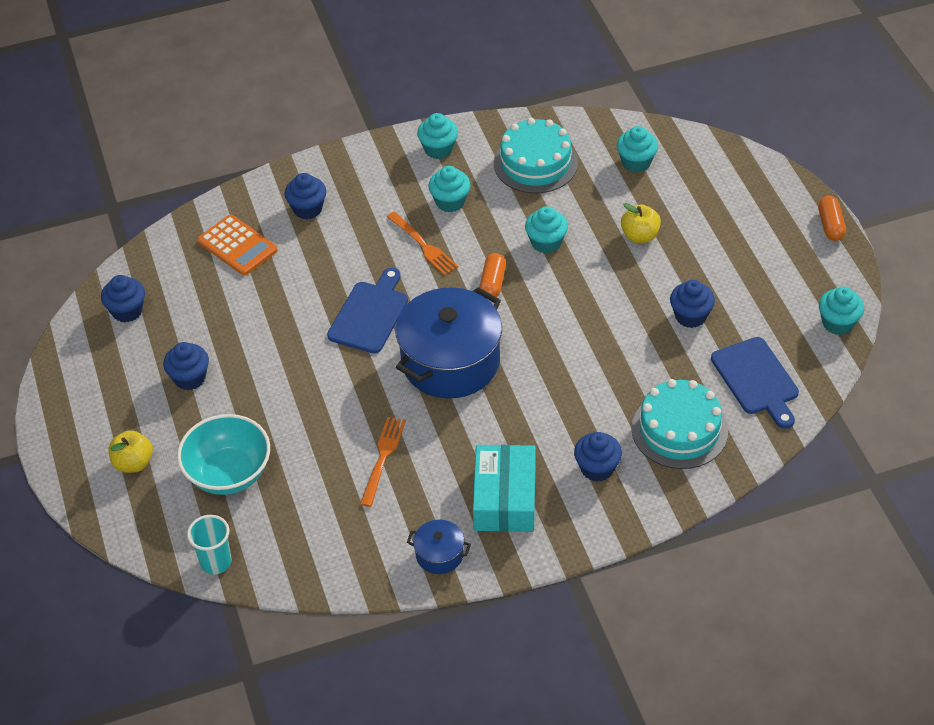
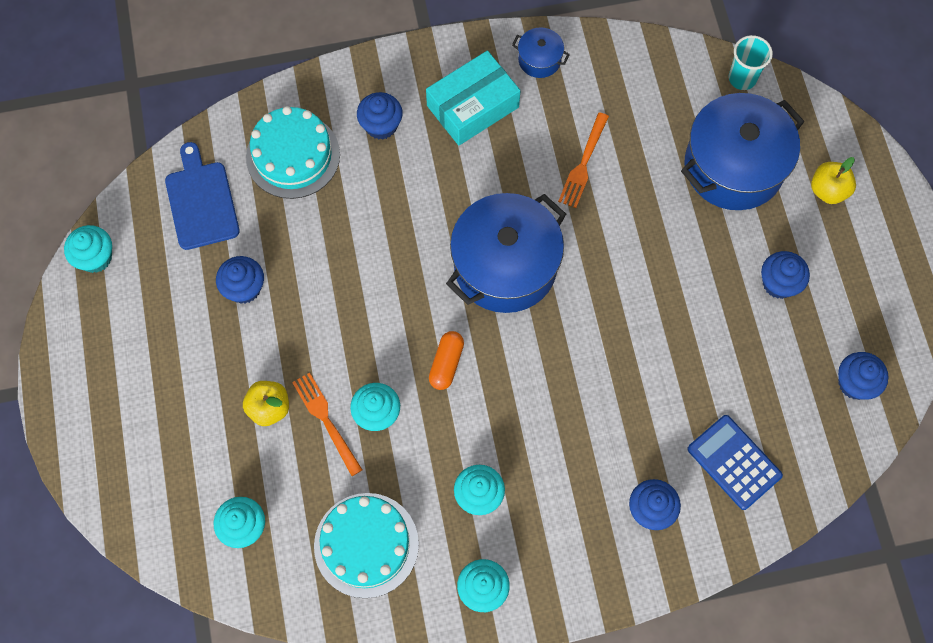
camera: 175 degrees left, 20 degrees up
turquoise bowl [177,414,270,495] -> blue pot [681,93,805,210]
orange calculator [198,215,278,276] -> blue calculator [687,415,783,510]
blue cutting board [327,268,408,354] -> none
orange fork [387,212,458,276] -> orange fork moved to [292,373,362,476]
turquoise box [473,445,535,532] -> turquoise box turned 45 degrees clockwise [426,51,521,146]
orange capsule [818,196,846,241] -> none

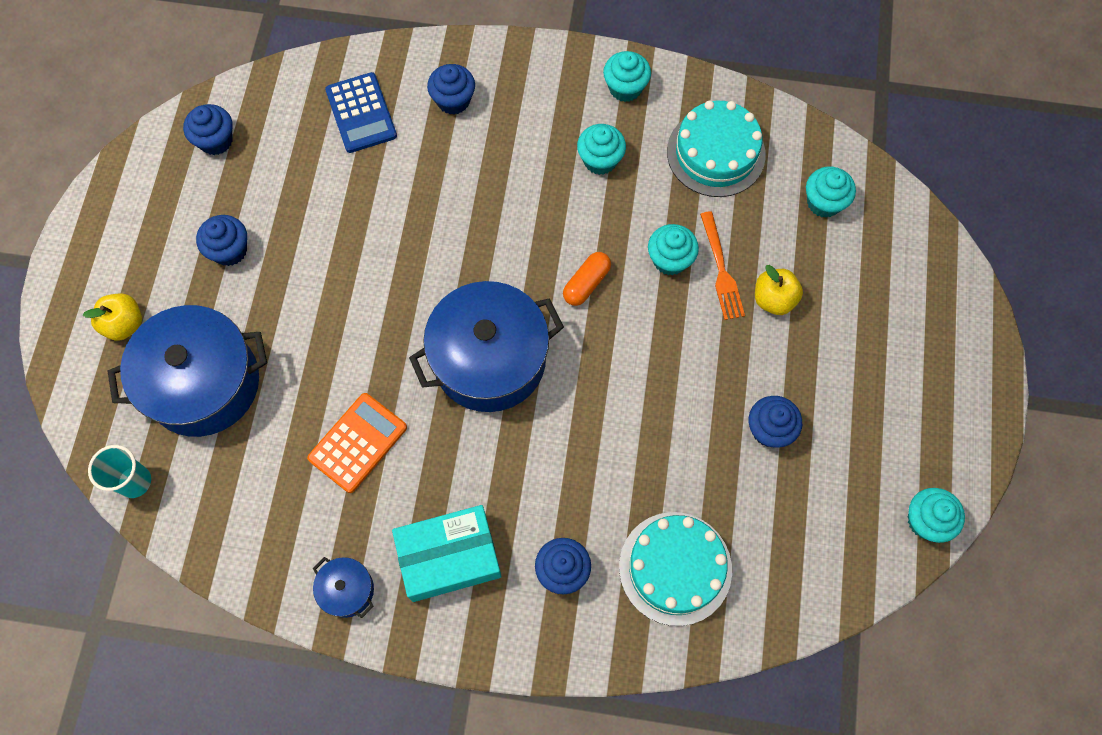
camera: 160 degrees left, 0 degrees up
blue cutting board [165,142,240,250] -> none
orange fork [558,112,609,208] -> orange calculator [307,393,407,493]

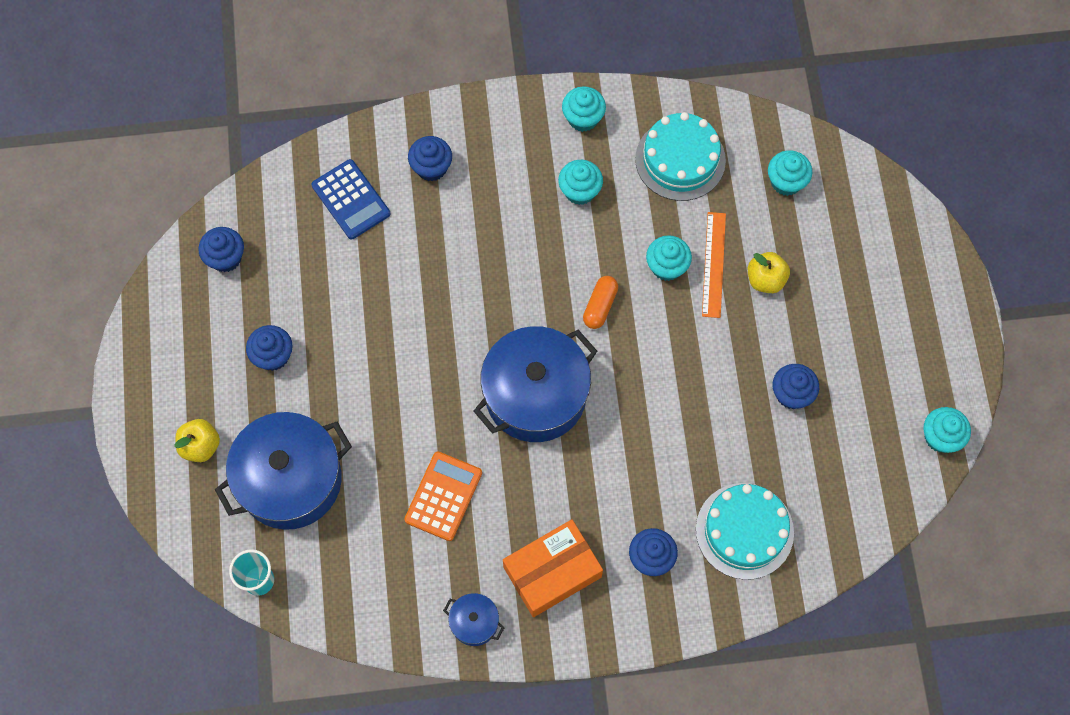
camera: 15 degrees left, 0 degrees up
turquoise box [392,505,501,602] -> orange box [503,520,603,617]
orange fork [700,211,745,320] -> orange ruler [702,212,726,318]

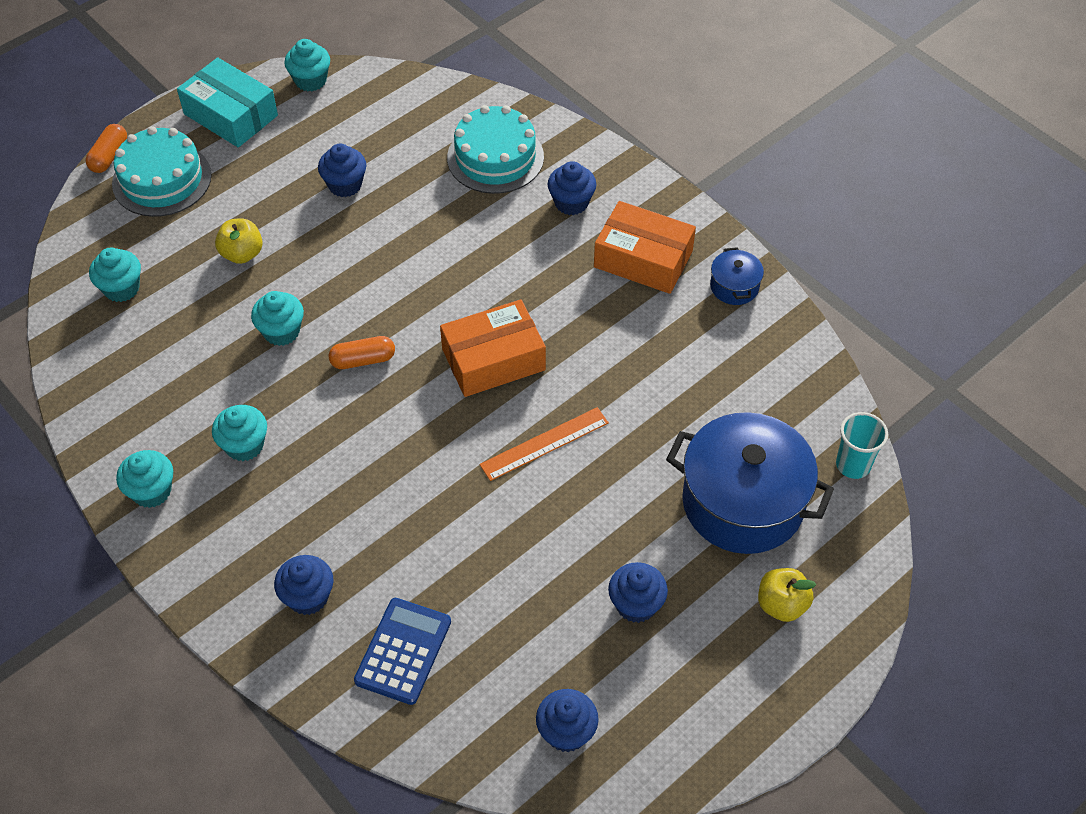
camera: 125 degrees left, 15 degrees down
orange calculator [404,452,482,541] -> none
blue pot [474,326,597,442] -> orange box [440,299,546,397]
turquoise cake [635,112,726,201] -> turquoise cake moved to [112,126,212,217]
orange ruler [702,212,726,318] -> orange ruler moved to [480,407,609,481]
none -> orange capsule [86,124,127,173]
none -> turquoise box [177,57,278,148]

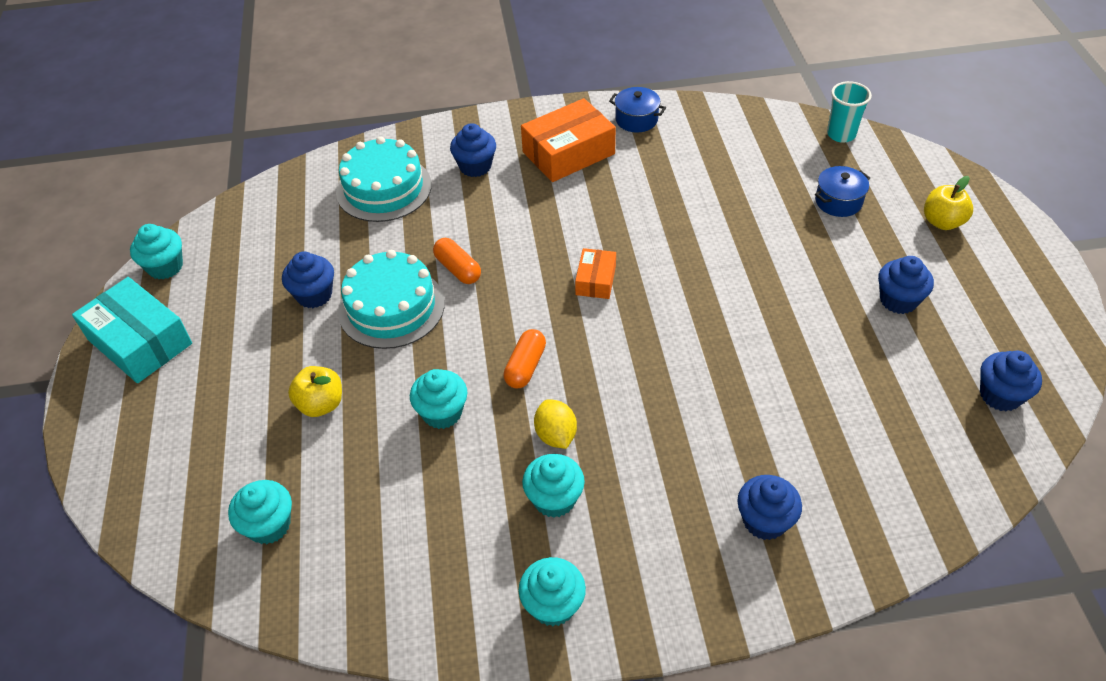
camera: 55 degrees left, 5 degrees down
orange capsule [86,124,127,173] -> orange capsule moved to [433,238,481,284]
turquoise cake [112,126,212,217] -> turquoise cake moved to [338,250,445,349]
turquoise box [177,57,278,148] -> turquoise box turned 60 degrees clockwise [72,277,192,383]
blue calculator [354,598,451,705] -> none
orange box [440,299,546,397] -> orange box [575,248,616,299], size x0.54
orange ruler [480,407,609,481] -> none
blue pot [666,412,834,554] -> blue pot [815,166,870,217], size x0.44
none -> yellow lemon [534,399,577,449]

